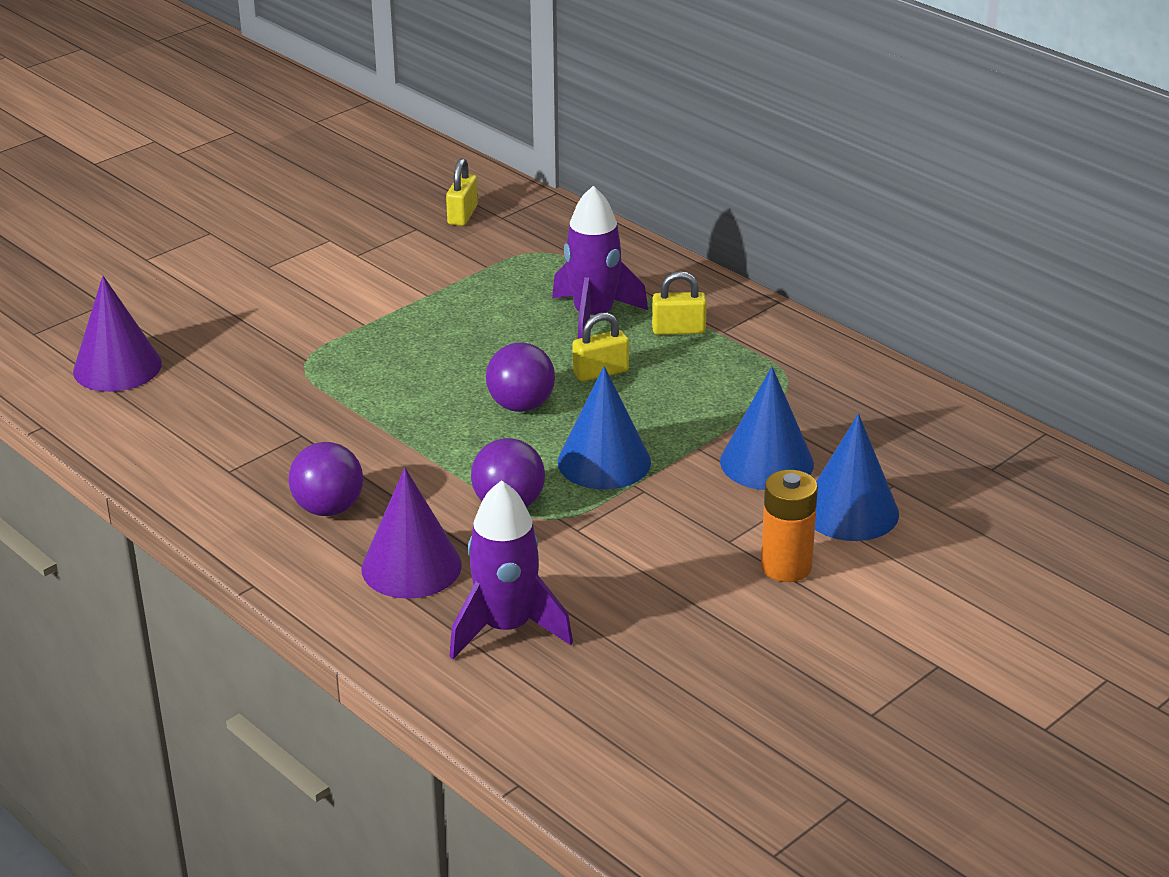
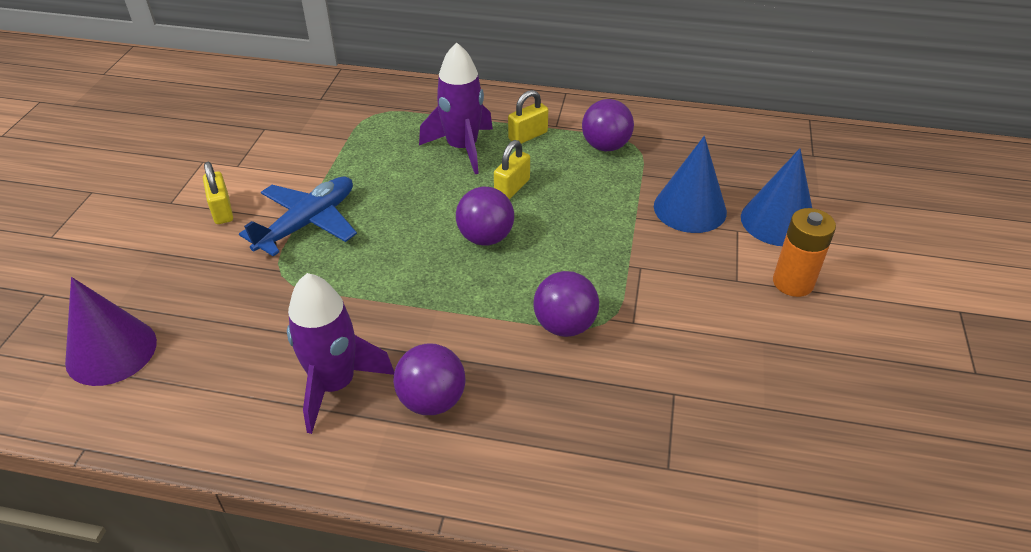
camera: 35 degrees left, 10 degrees up
purple cone [362,468,462,599] -> none
yellow padlock [446,158,478,226] -> yellow padlock moved to [203,162,233,224]
purple rocket [449,480,573,659] -> purple rocket moved to [287,273,394,434]
blue cone [558,366,651,490] -> none
none -> blue plane [239,176,357,256]
none -> purple ball [582,99,634,151]

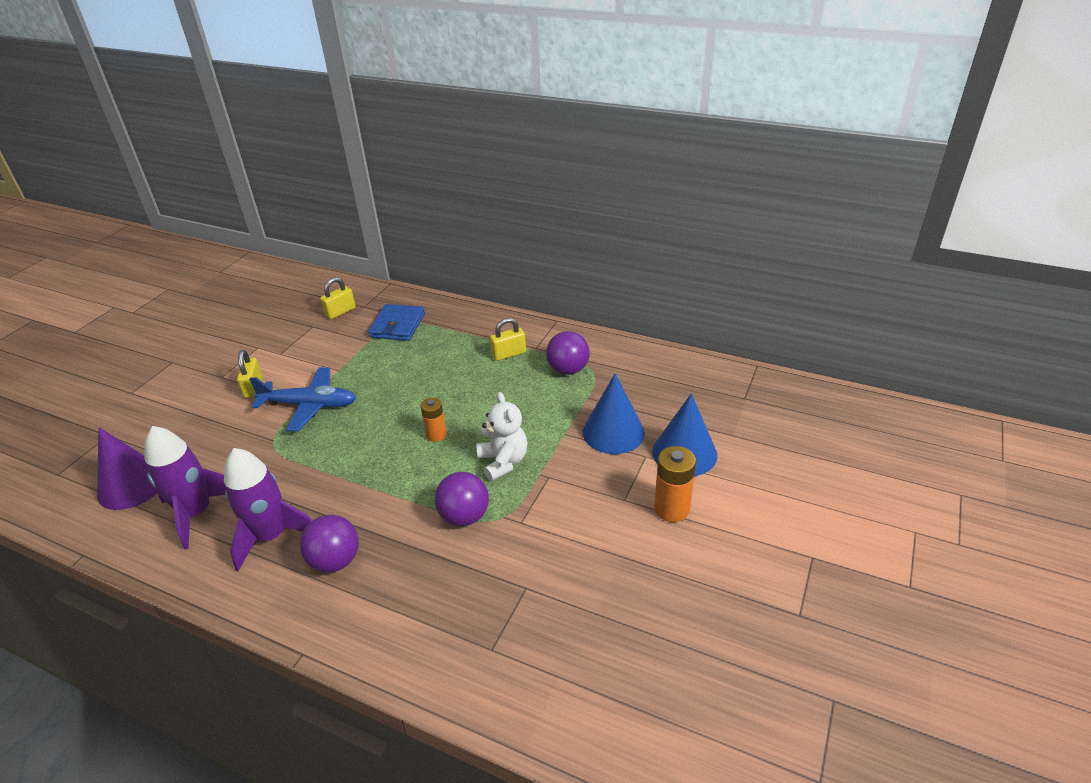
camera: 15 degrees right, 5 degrees down
blue plane [239,176,357,256] -> blue plane turned 45 degrees clockwise [249,367,356,432]
purple rocket [419,42,493,174] -> purple rocket moved to [144,426,226,549]
purple ball [456,187,514,245] -> orange battery [421,398,447,442]
yellow padlock [494,140,530,199] -> yellow padlock moved to [320,277,356,319]
none -> blue wallet [368,304,425,341]
none -> white teddy bear [476,392,528,481]

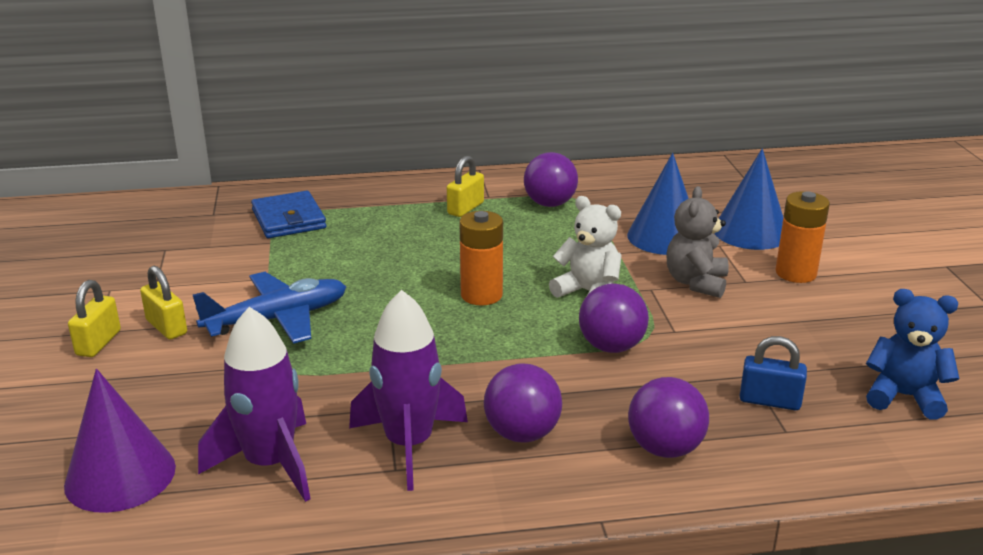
camera: 35 degrees left, 10 degrees down
yellow padlock [320,277,356,319] -> yellow padlock moved to [68,280,121,357]
orange battery [421,398,447,442] -> orange battery [459,211,503,306], size x1.54
none -> purple ball [628,377,709,458]
none -> grey teddy bear [666,186,729,298]
none -> blue padlock [740,336,807,410]
none -> blue teddy bear [866,289,959,420]

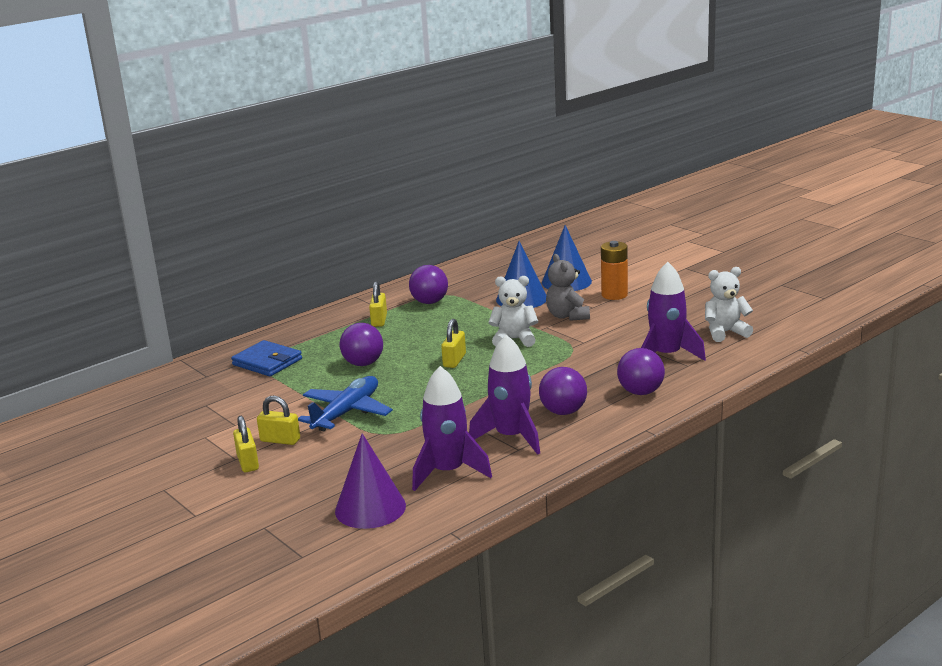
camera: 30 degrees left, 5 degrees down
orange battery [459,211,503,306] -> yellow padlock [441,319,466,368]
purple ball [579,283,649,353] -> purple ball moved to [340,323,383,366]
blue padlock [740,336,807,410] -> purple rocket [641,262,706,361]
blue teddy bear [866,289,959,420] -> white teddy bear [705,267,753,342]

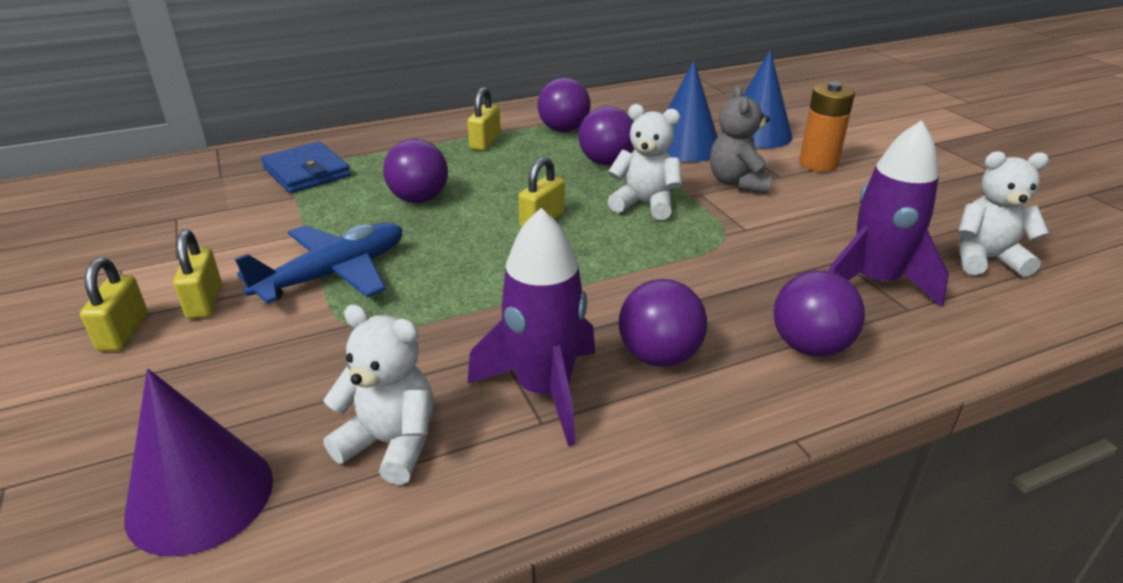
camera: 15 degrees right, 10 degrees up
yellow padlock [257,396,300,445] -> yellow padlock turned 45 degrees clockwise [173,230,222,319]
purple rocket [412,366,492,491] -> white teddy bear [323,304,433,485]
none -> purple ball [579,106,634,165]

